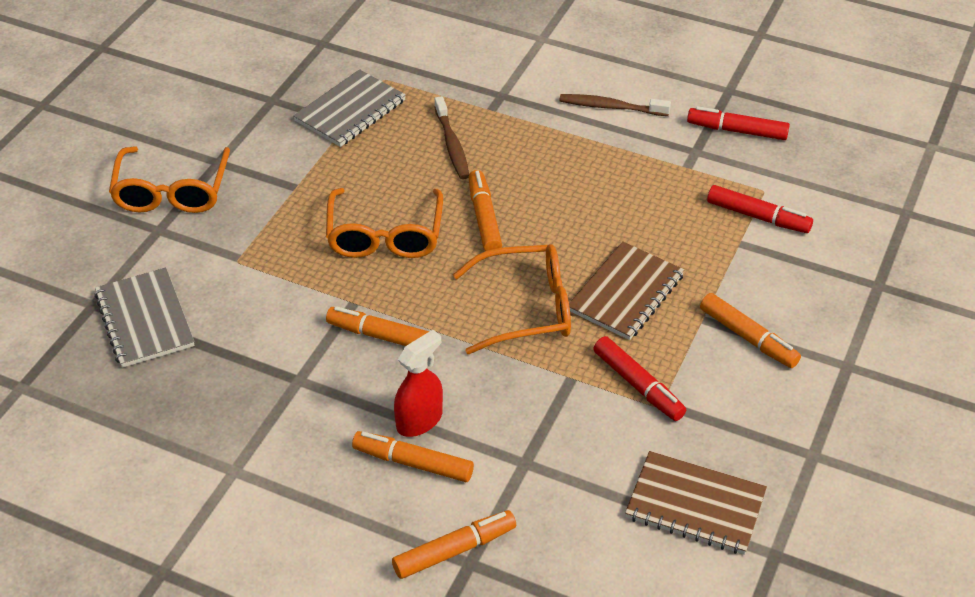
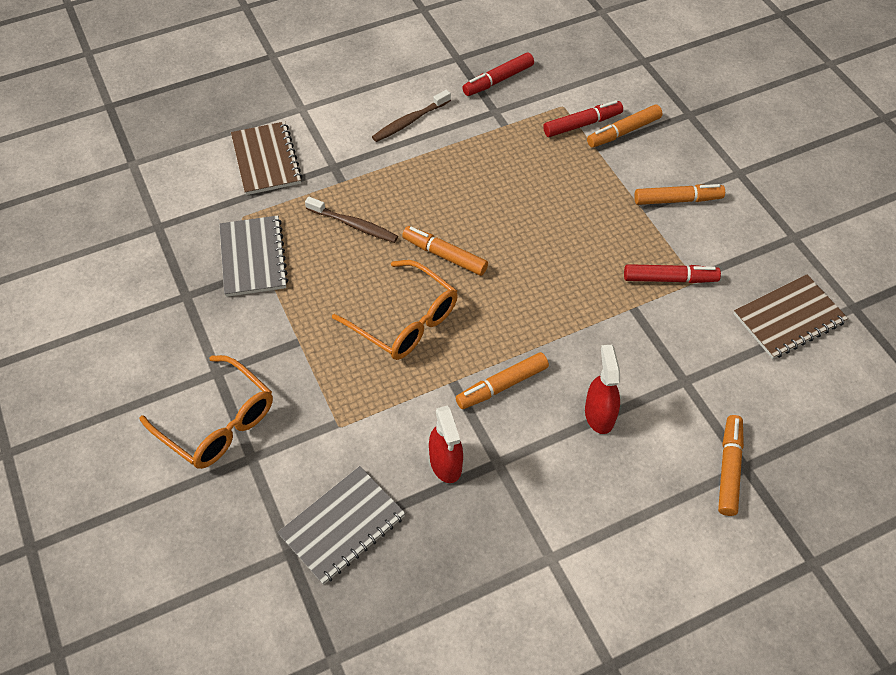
camera: 50 degrees left, 10 degrees up
grey notebook [94,267,195,368] -> grey notebook turned 60 degrees counterclockwise [278,466,406,585]
orange marker [352,431,474,482] -> orange marker moved to [587,104,662,148]
orange glasses [453,244,571,354] -> none
brown notebook [569,241,684,340] -> brown notebook moved to [231,121,302,195]
none -> red spray bottle [429,406,463,483]

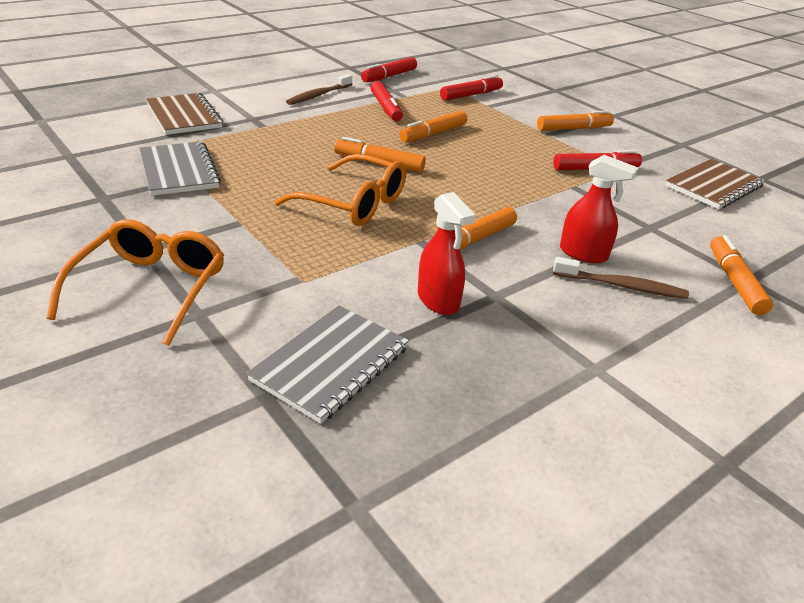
camera: 15 degrees left, 20 degrees down
orange glasses [139,355,273,469] -> orange glasses turned 105 degrees counterclockwise [47,219,224,346]
brown toothbrush [305,197,398,243] -> brown toothbrush moved to [553,257,689,299]
red spray bottle [585,345,620,434] -> red spray bottle turned 135 degrees clockwise [560,155,638,263]
orange marker [587,104,662,148] -> orange marker moved to [399,111,467,143]
none -> red marker [370,81,403,121]

